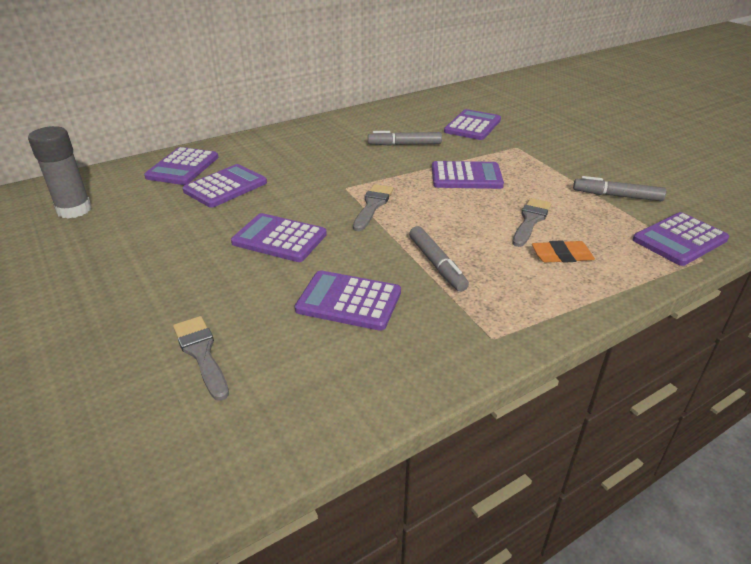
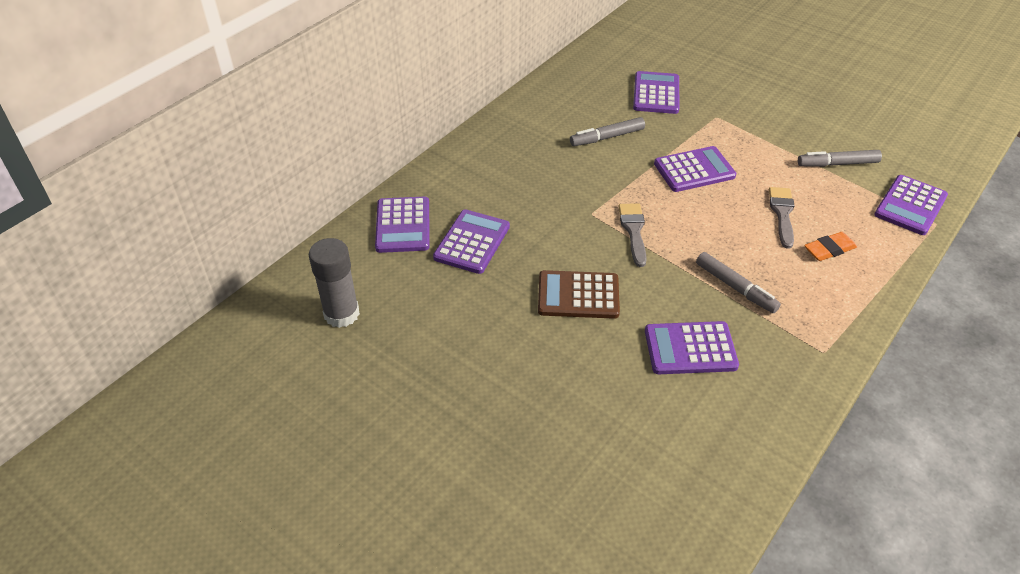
camera: 20 degrees left, 10 degrees up
grey brush [173,316,229,401] -> none
purple calculator [231,213,327,262] -> brown calculator [538,270,620,319]

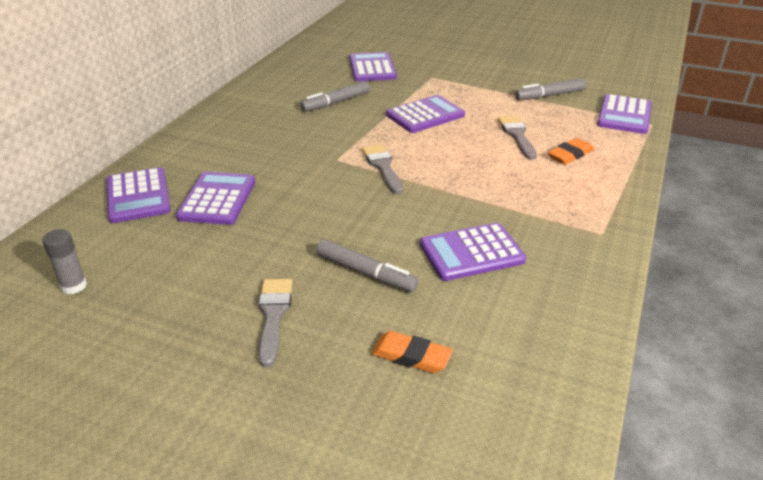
camera: 15 degrees left, 10 degrees down
grey glue stick [309,238,360,328] -> grey glue stick [42,229,87,294], size x0.59
brown calculator [538,270,620,319] -> none
grey marker [696,252,781,313] -> grey marker moved to [316,240,418,292]
none -> grey brush [258,279,292,367]
none -> orange eraser [371,331,453,373]

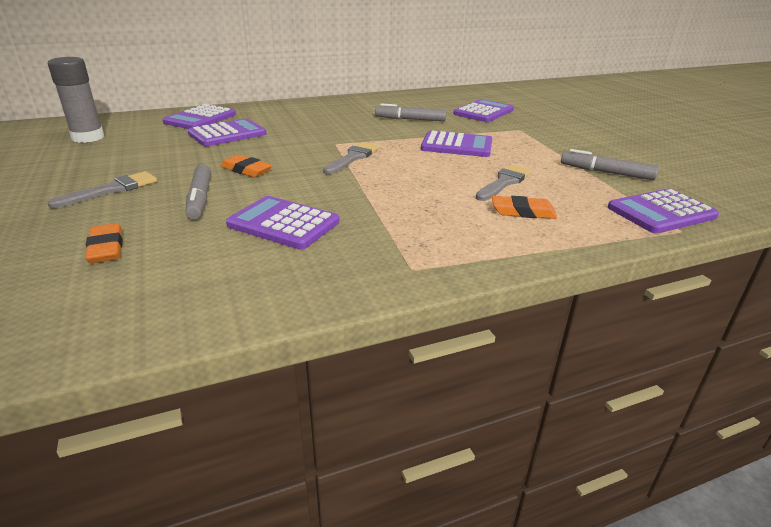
camera: 45 degrees right, 5 degrees down
grey glue stick [42,229,87,294] -> grey glue stick [48,57,104,143], size x1.69
none -> orange eraser [221,155,272,177]

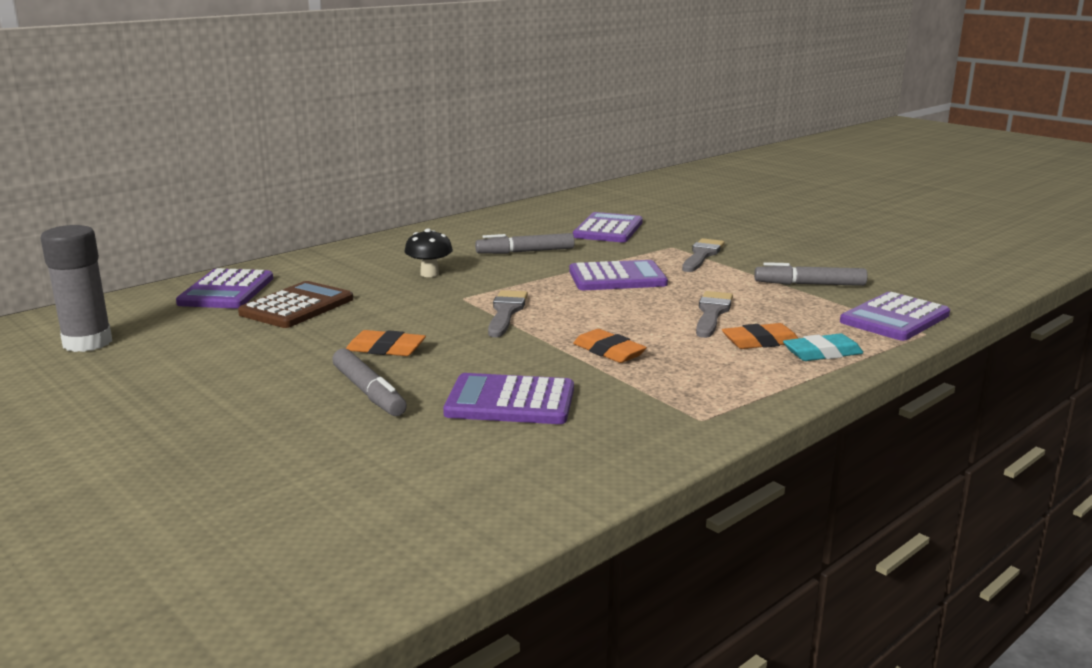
camera: 20 degrees left, 10 degrees down
grey brush [48,171,157,208] -> grey brush moved to [682,238,725,272]
orange eraser [85,223,123,263] -> orange eraser moved to [573,329,647,363]
purple calculator [188,118,266,146] -> brown calculator [238,281,353,328]
none -> black mushroom [405,228,453,277]
none -> turquoise eraser [783,333,864,361]

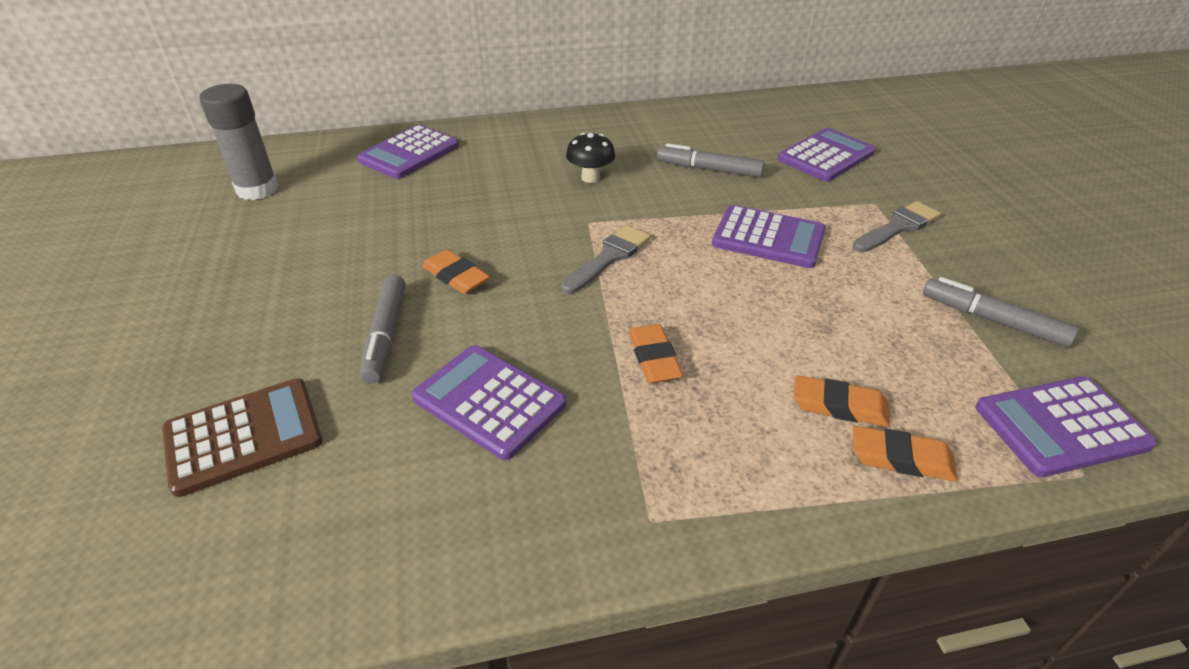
camera: 30 degrees right, 20 degrees up
brown calculator [238,281,353,328] -> brown calculator moved to [162,378,323,497]
grey brush [696,291,733,338] -> none
turquoise eraser [783,333,864,361] -> orange eraser [852,426,958,481]

